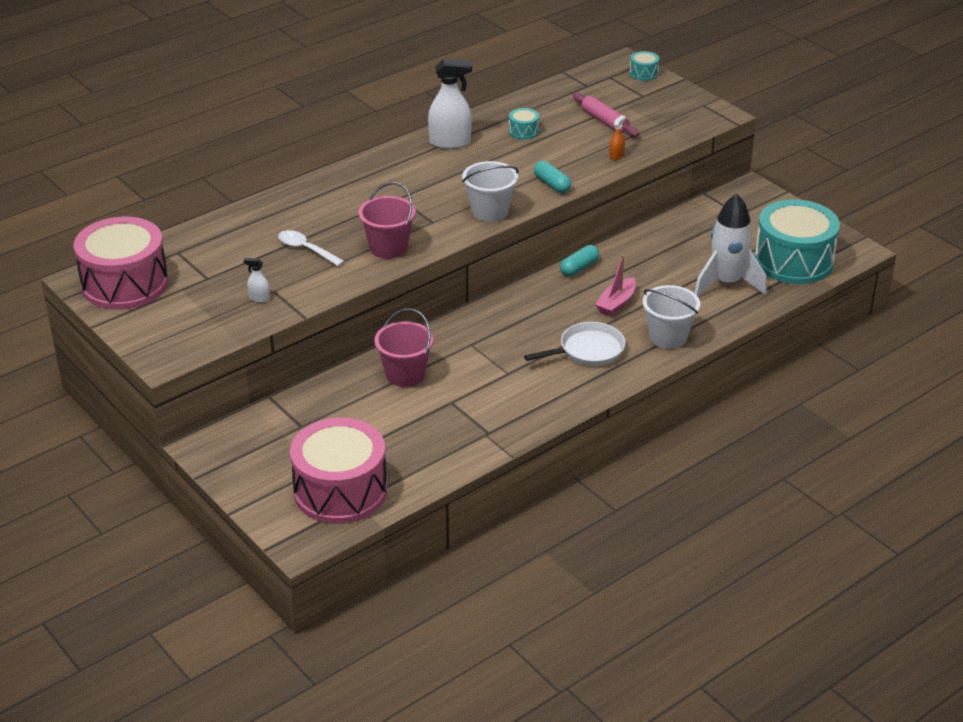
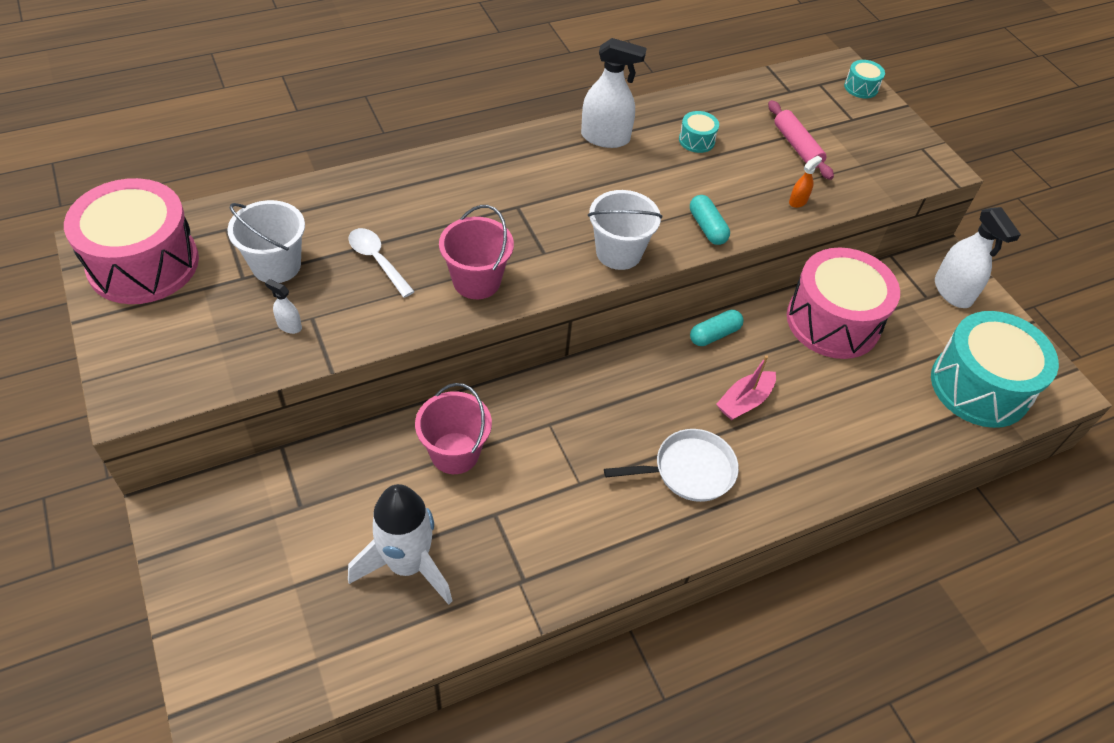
camera: 10 degrees right, 15 degrees up
pink drum [290,418,387,524] -> pink drum moved to [787,248,900,359]
white bucket [643,285,700,349] -> white bucket moved to [228,200,305,283]
white rocket [695,194,767,296] -> white rocket moved to [348,484,452,605]
none -> white spray bottle [935,207,1021,308]

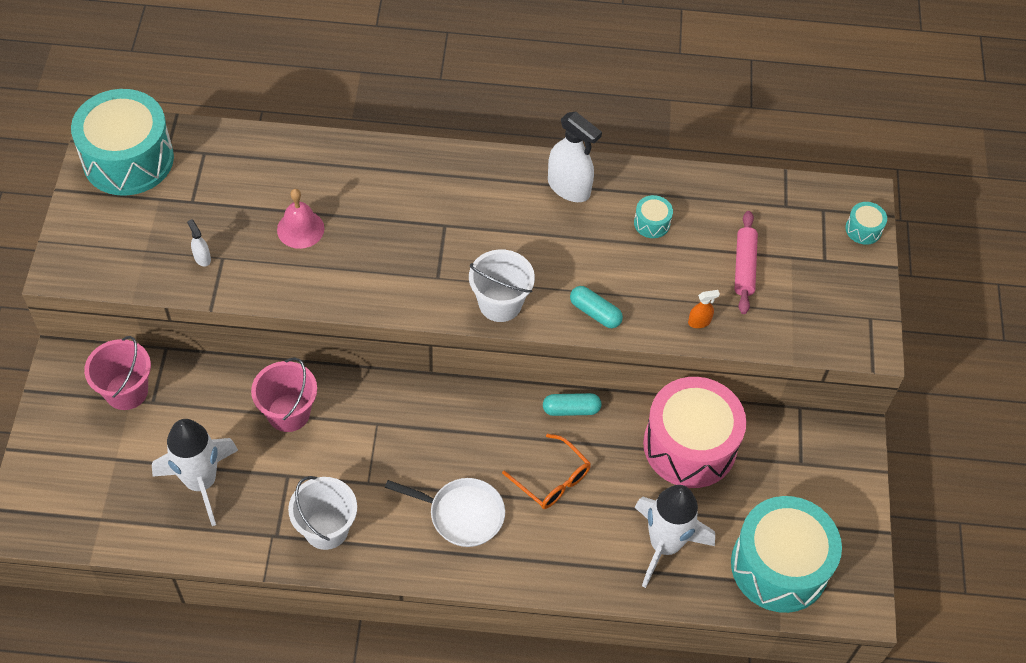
camera: 30 degrees right, 5 degrees up
pink drum [64,178,199,304] -> turquoise drum [71,89,174,196]
white bucket [228,200,305,283] -> white bucket moved to [288,476,357,550]
white spoon [348,228,415,298] -> pink bell [277,189,324,249]
pink bucket [439,205,514,299] -> pink bucket moved to [84,336,151,410]
turquoise capsule [690,195,730,245] -> turquoise capsule turned 60 degrees counterclockwise [570,286,623,328]
pink boat [716,355,776,420] -> orange glasses [502,434,591,509]
white spray bottle [935,207,1021,308] -> none
none -> white rocket [634,485,715,588]

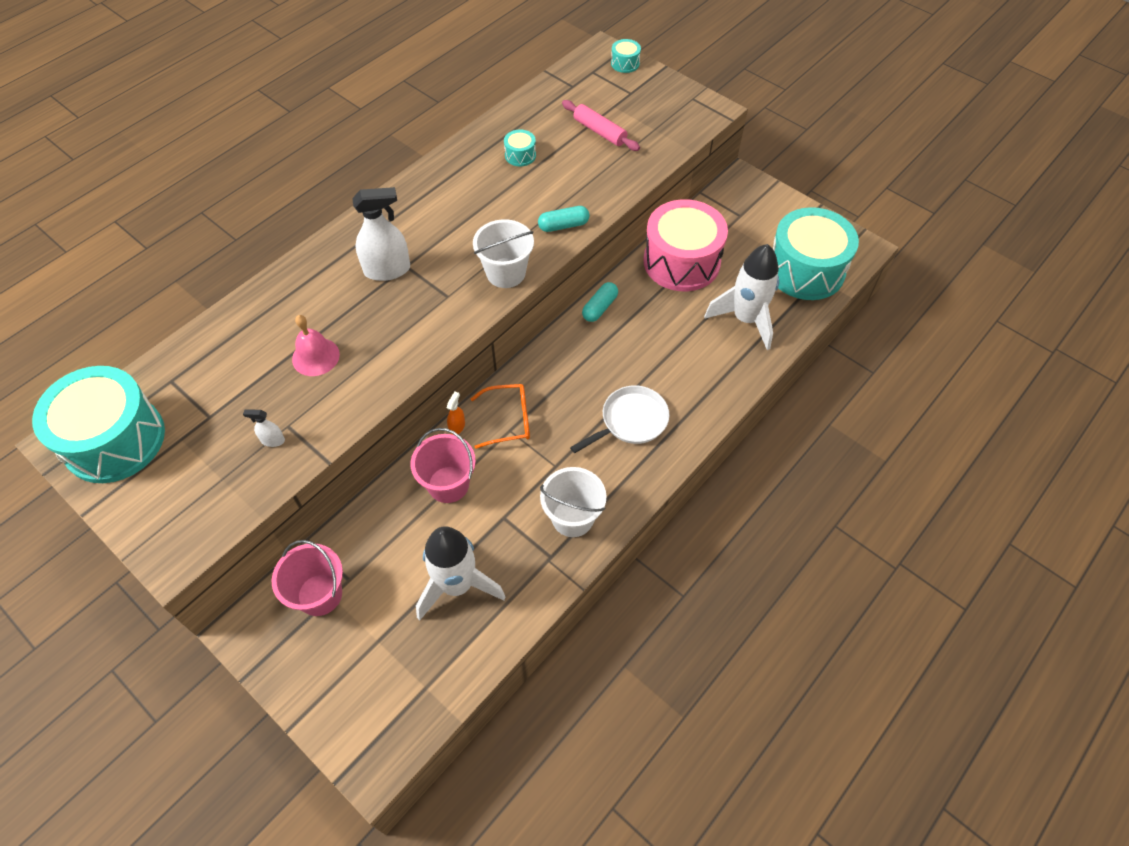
camera: 50 degrees left, 0 degrees up
orange glasses [502,434,591,509] -> orange glasses moved to [471,384,530,449]
white spray bottle [548,112,602,202] -> white spray bottle moved to [352,187,410,281]
orange spray bottle [688,290,720,328] -> orange spray bottle moved to [447,392,465,435]

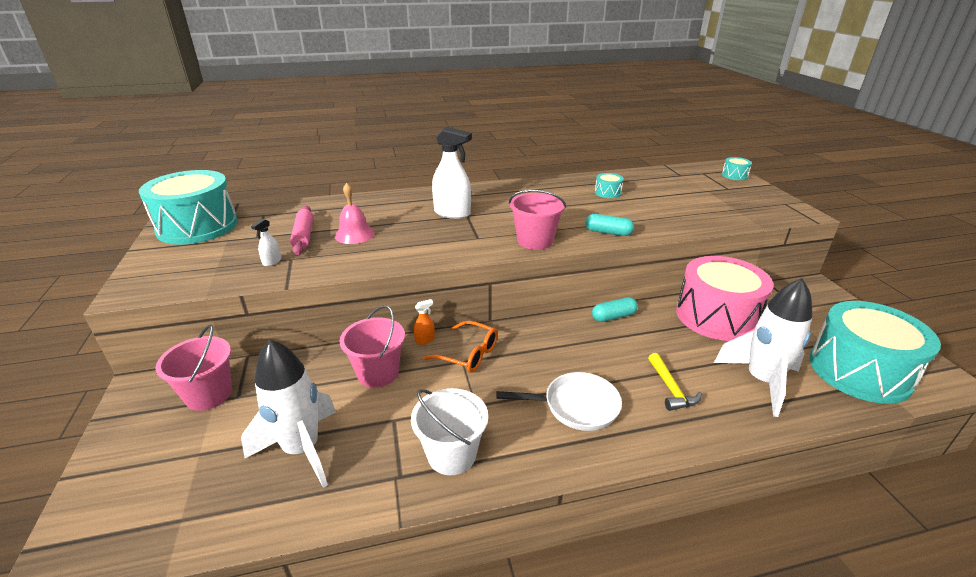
camera: 35 degrees right, 25 degrees down
white spray bottle [243,409,285,447] -> white spray bottle turned 105 degrees counterclockwise [251,219,281,266]
white bucket [473,219,534,288] -> pink bucket [509,190,566,250]
pink rolling pin [562,100,640,151] -> pink rolling pin moved to [290,206,313,255]
none -> yellow hammer [648,353,702,411]

